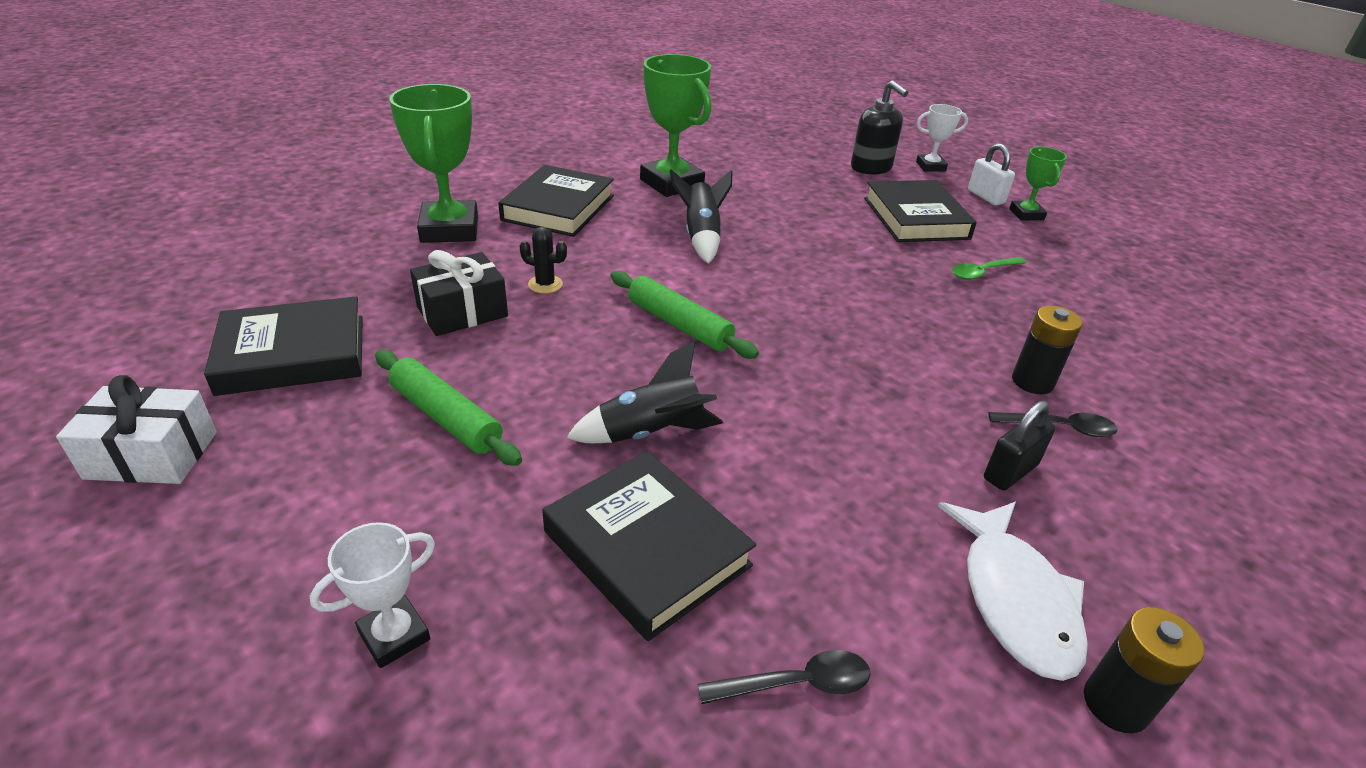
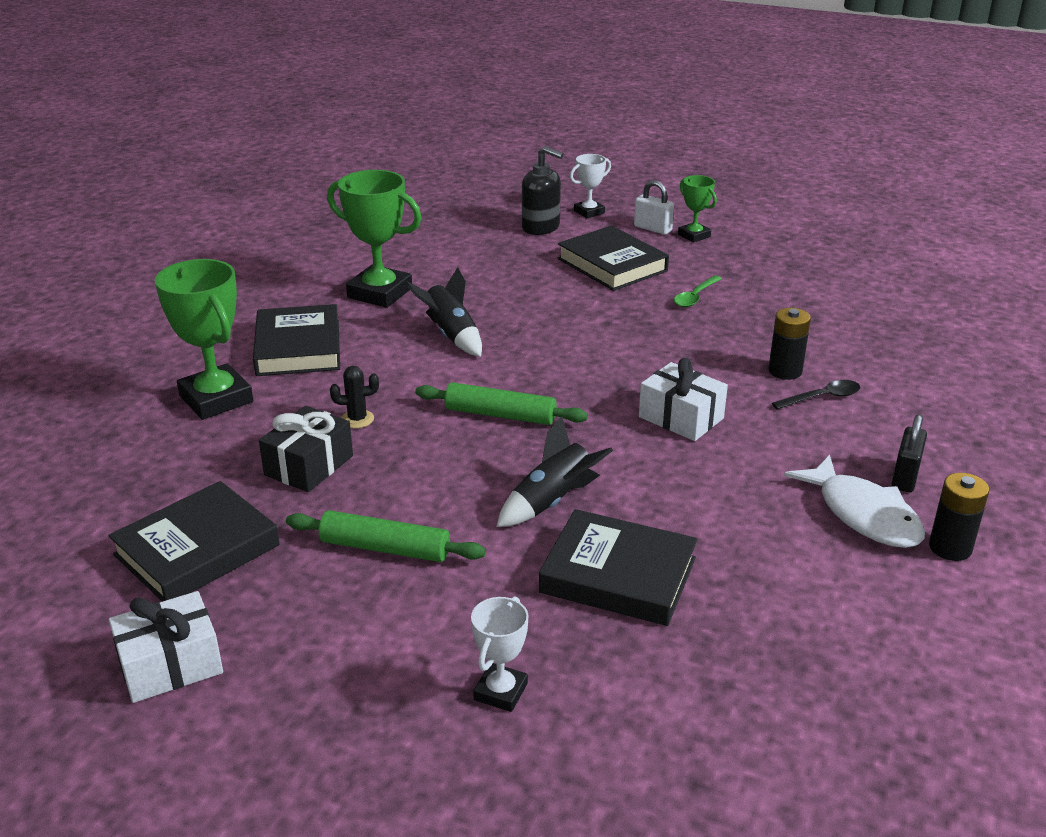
camera: 25 degrees left, 5 degrees down
black spoon [698,650,871,704] -> none
black padlock [984,401,1056,491] -> black padlock moved to [892,414,927,492]
none -> white gift [639,358,728,441]

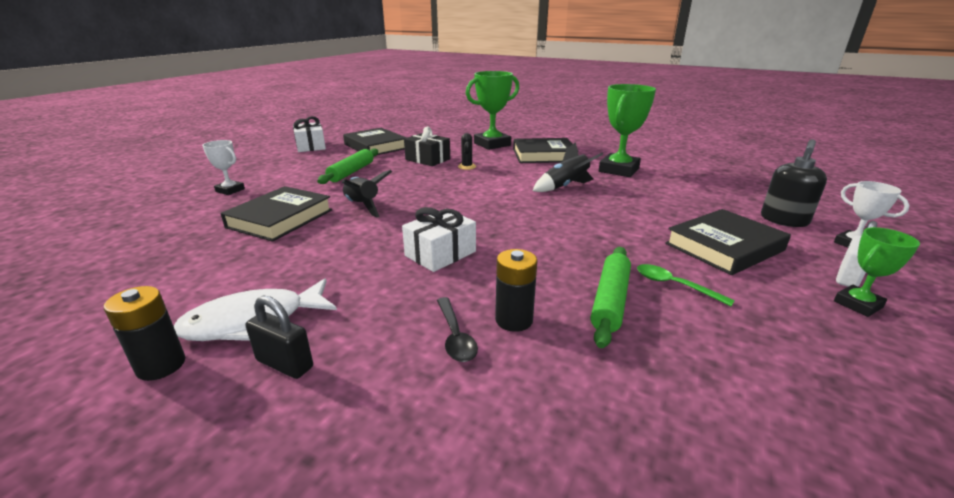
camera: 95 degrees right, 5 degrees down
green rolling pin [415,382,588,425] -> green rolling pin moved to [591,247,631,348]

